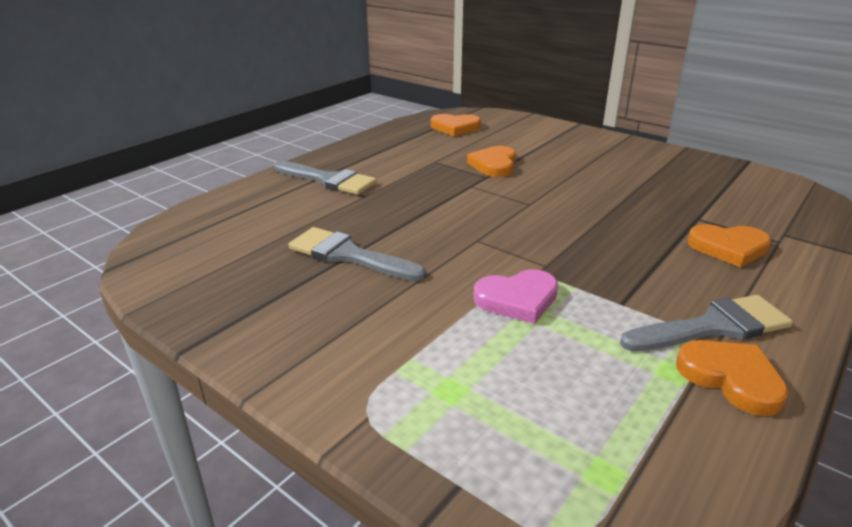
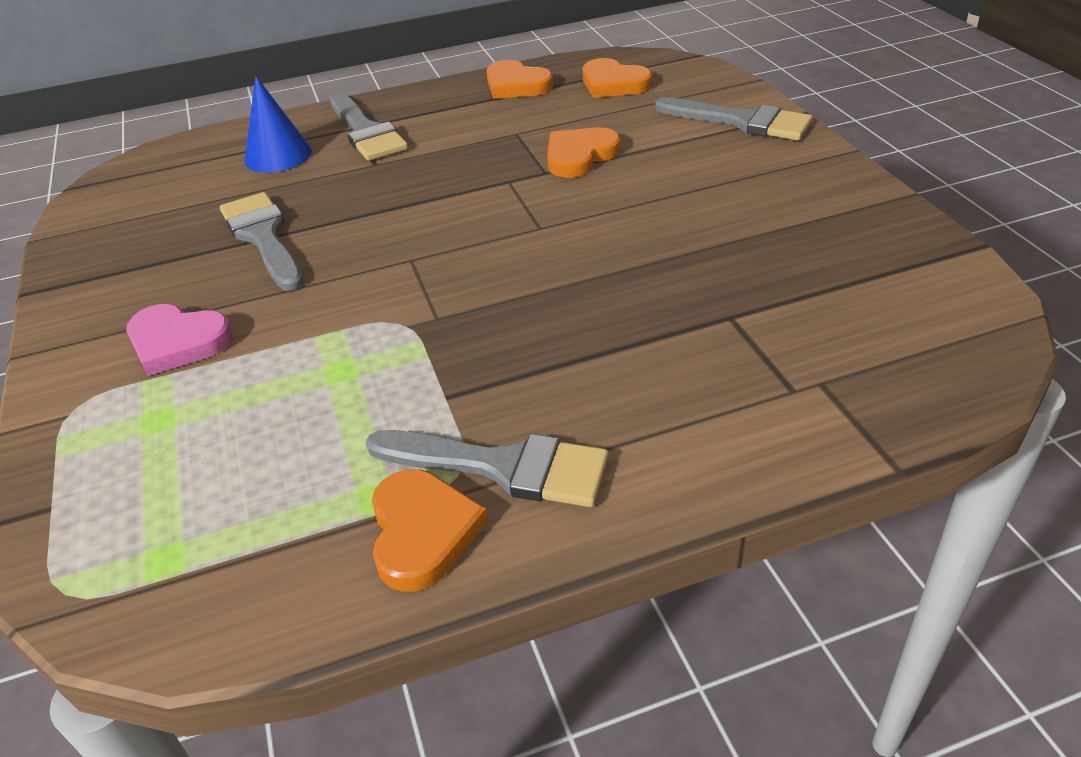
camera: 35 degrees right, 10 degrees up
pink heart [473,269,558,324] -> pink heart moved to [126,304,233,376]
orange heart [688,224,771,267] -> orange heart moved to [486,60,553,99]
none -> blue cone [245,76,312,173]
none -> grey brush [655,97,813,140]

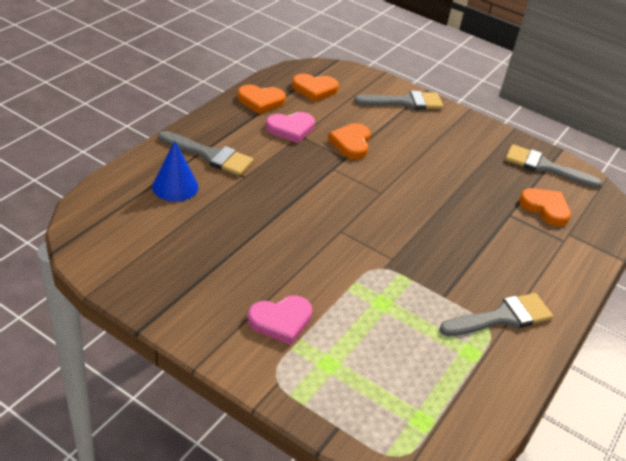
camera: 45 degrees left, 0 degrees up
grey brush [220,192,303,291] -> grey brush moved to [505,144,602,189]
orange heart [372,469,488,592] -> orange heart moved to [519,188,571,226]
none -> pink heart [266,112,315,143]

